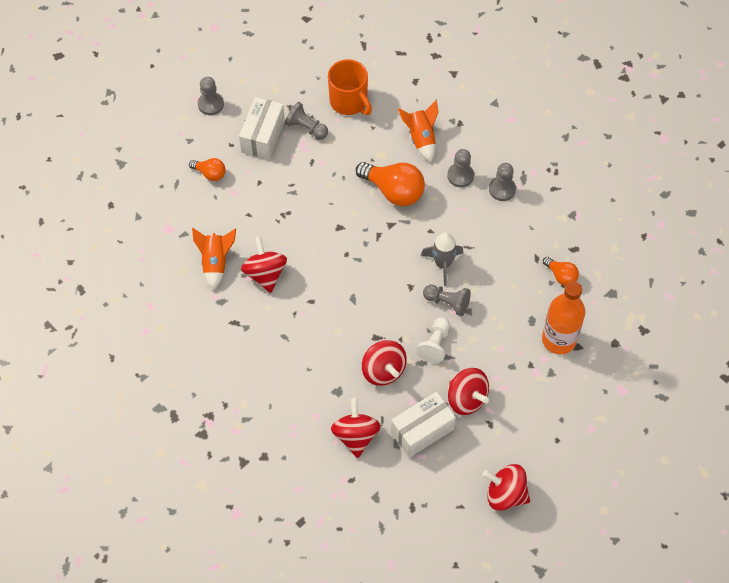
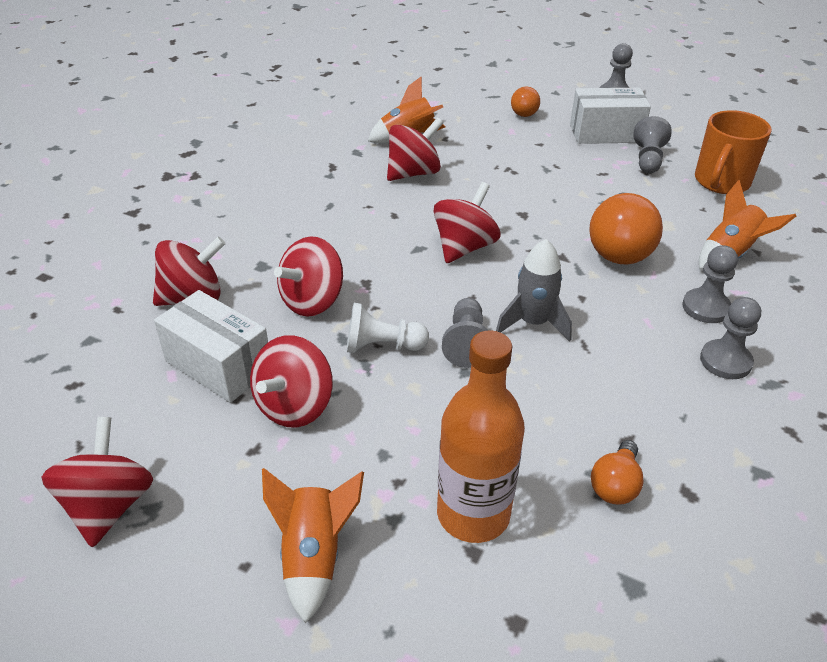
camera: 70 degrees right, 20 degrees down
none -> orange rocket [262,468,364,623]
none -> red spinning top [434,182,500,263]

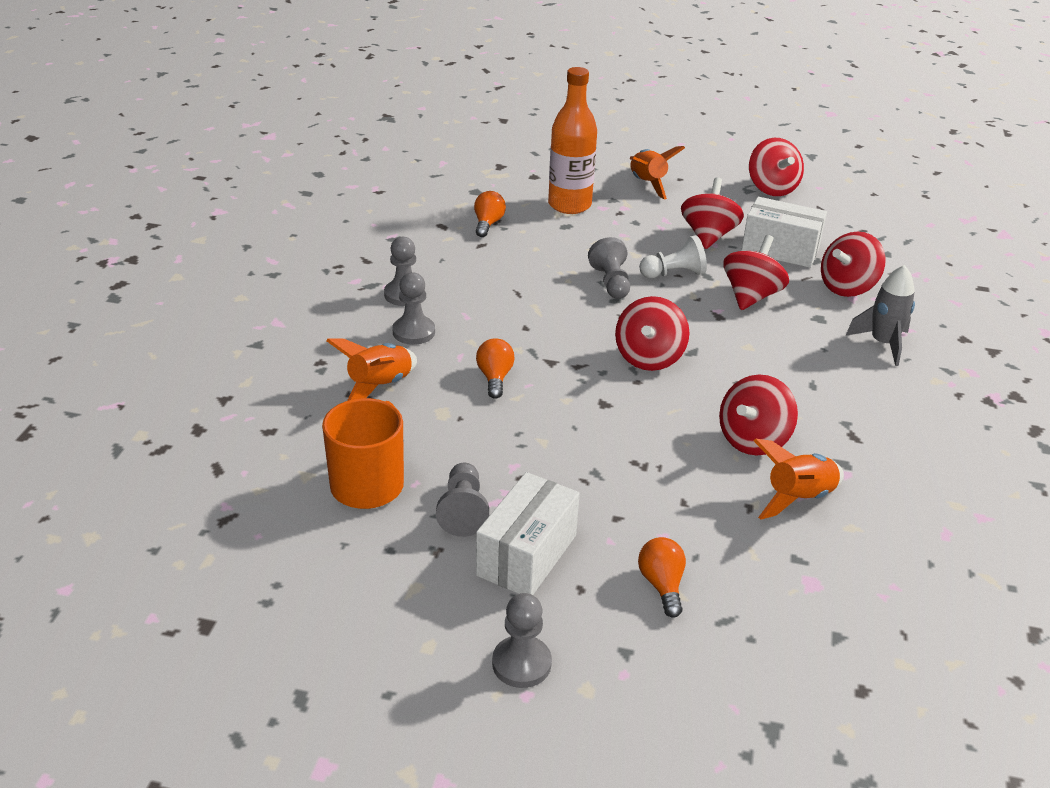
camera: 165 degrees right, 5 degrees down
grey rocket [496,239,572,342] -> grey rocket moved to [846,265,915,366]
white box [570,88,651,144] -> white box turned 45 degrees counterclockwise [476,472,580,595]
orange light bulb [589,192,663,264] -> orange light bulb [476,338,515,399], size x0.53

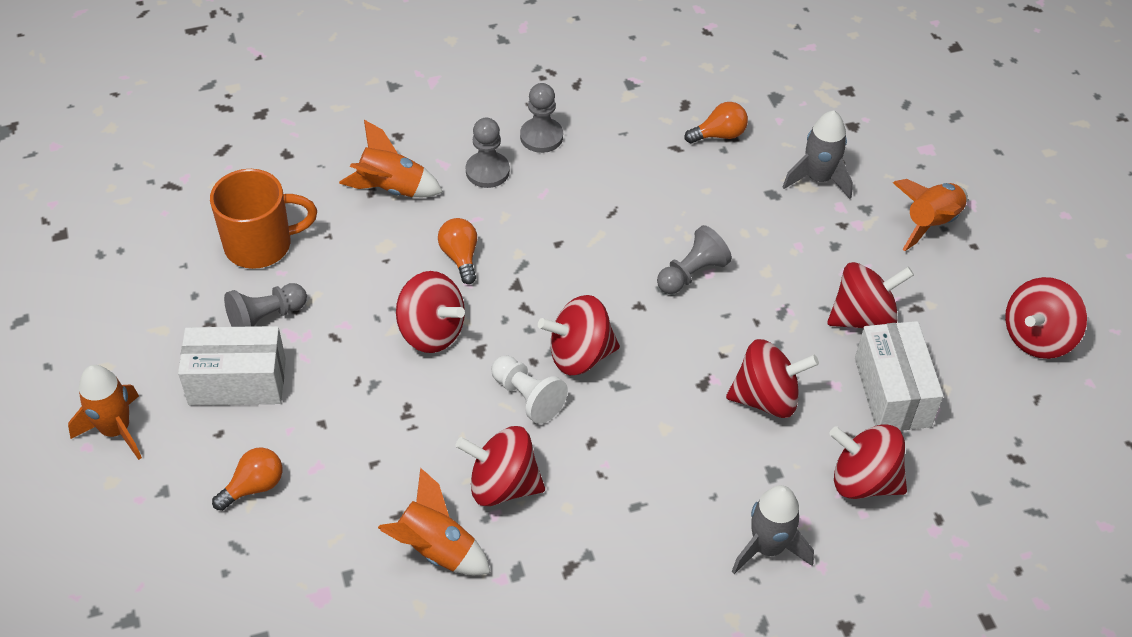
camera: 60 degrees right, 15 degrees up
orange light bulb [476,338,515,399] -> orange light bulb turned 75 degrees counterclockwise [438,218,477,284]
grey pawn [492,593,552,688] -> orange rocket [68,365,142,460]
orange bottle [548,67,597,214] -> grey rocket [783,110,853,199]
white pawn [639,235,707,278] -> white pawn moved to [491,355,568,424]
none -> red spinning top [396,271,465,353]

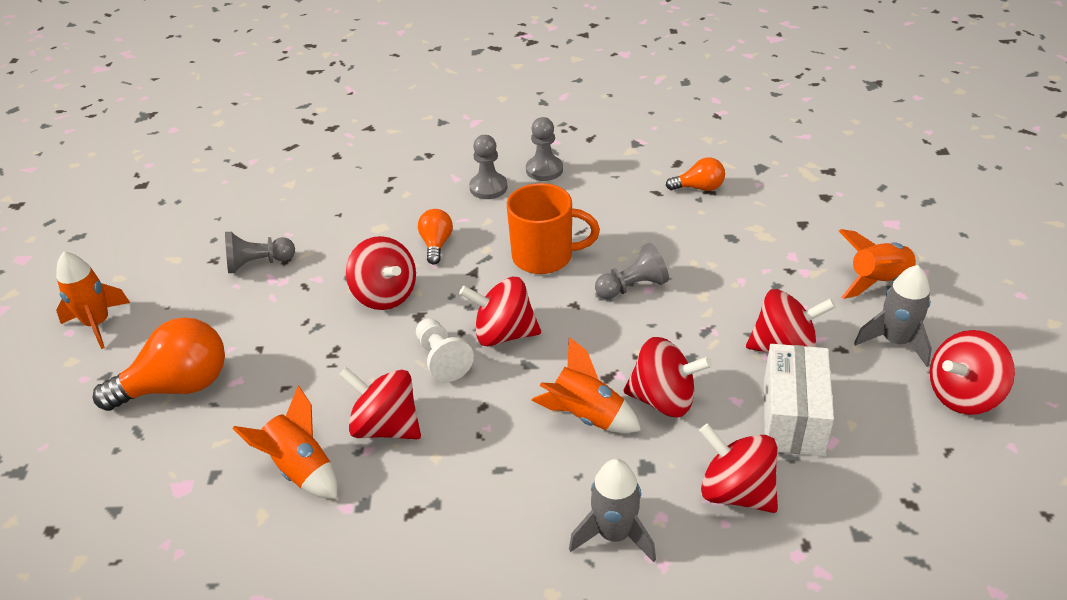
camera: 20 degrees right, 10 degrees down
white box [178,326,286,405] -> none
orange mug [210,169,317,269] -> orange mug moved to [507,183,600,274]
orange light bulb [212,447,282,511] -> orange light bulb [93,318,225,411], size x1.87
orange rocket [339,120,443,197] -> orange rocket moved to [531,337,641,433]
grey rocket [783,110,853,199] -> grey rocket moved to [854,265,932,367]

